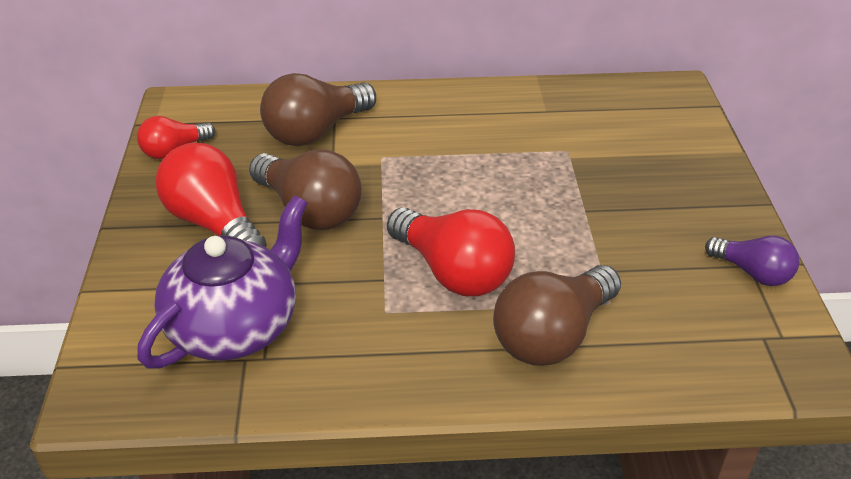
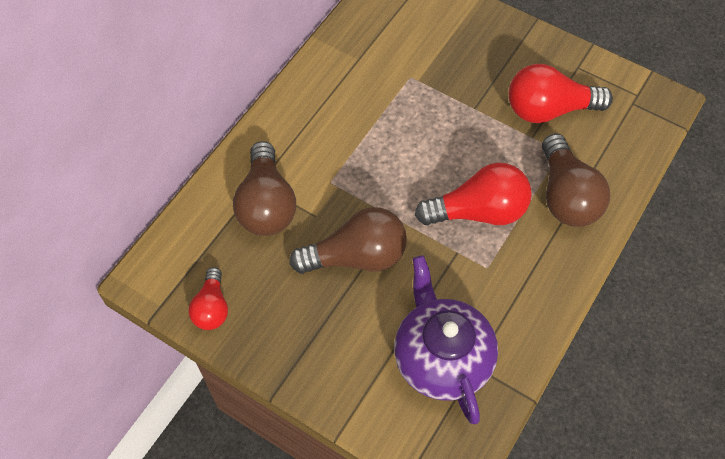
camera: 55 degrees left, 20 degrees up
red light bulb [155,143,267,247] -> red light bulb moved to [509,64,613,123]
purple light bulb [705,236,799,286] -> none

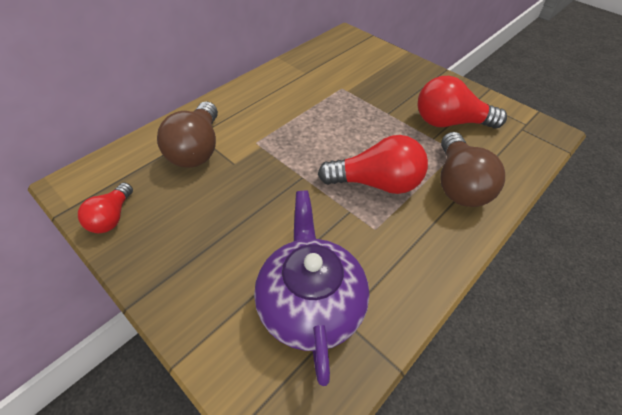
camera: 10 degrees right, 10 degrees down
brown light bulb [289,207,407,274] -> none

